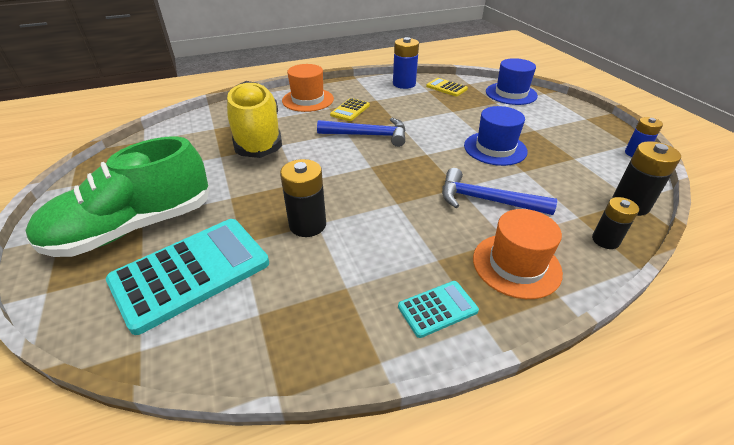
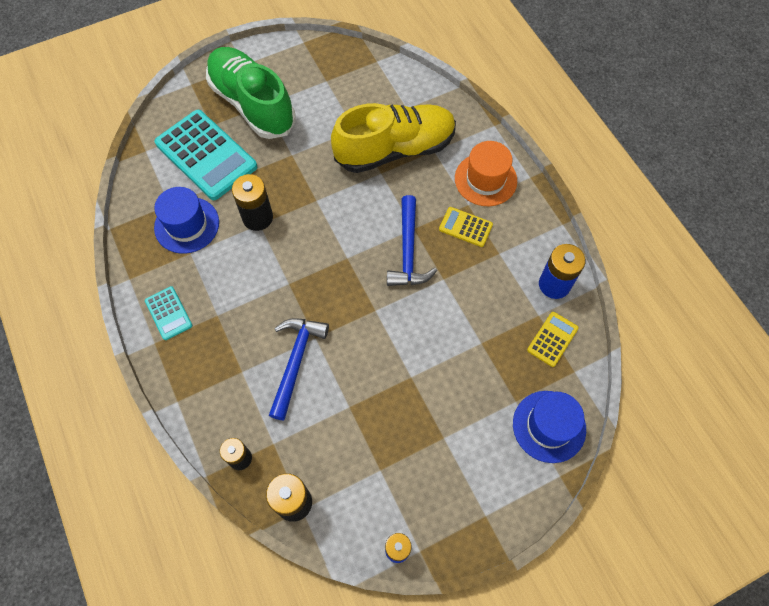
camera: 85 degrees right, 25 degrees up
blue hat [464,106,528,166] -> blue hat moved to [154,187,219,254]
orange hat [473,209,563,299] -> none

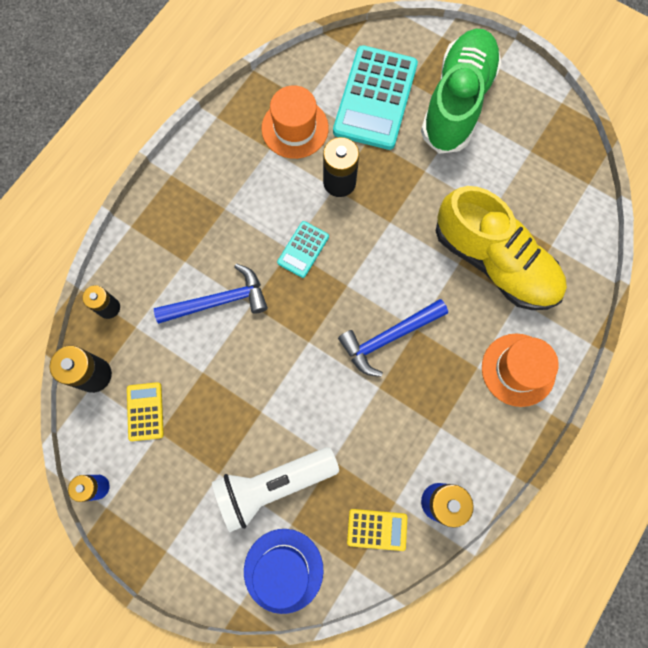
camera: 60 degrees right, 10 degrees up
turquoise calculator [145,286,192,340] -> turquoise calculator moved to [277,221,329,278]
blue hat [154,187,219,254] -> orange hat [262,85,329,159]
yellow calculator [439,207,493,247] -> yellow calculator moved to [127,382,164,441]
none -> white flashlight [212,447,339,532]

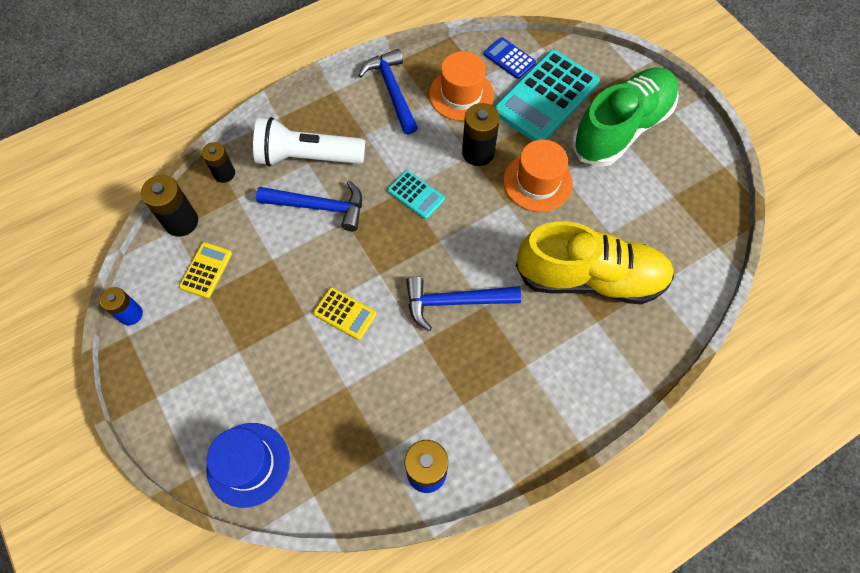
camera: 25 degrees right, 10 degrees down
white flashlight [212,447,339,532] -> white flashlight moved to [253,117,365,167]
turquoise calculator [277,221,329,278] -> turquoise calculator turned 105 degrees counterclockwise [387,170,445,219]
yellow calculator [347,509,407,551] -> yellow calculator moved to [313,287,377,340]
yellow shoe [436,186,567,310] -> yellow shoe turned 60 degrees counterclockwise [516,221,674,305]
orange hat [482,333,559,407] -> orange hat moved to [503,139,573,212]
none -> blue hammer [358,49,418,135]
none -> blue calculator [484,37,536,79]

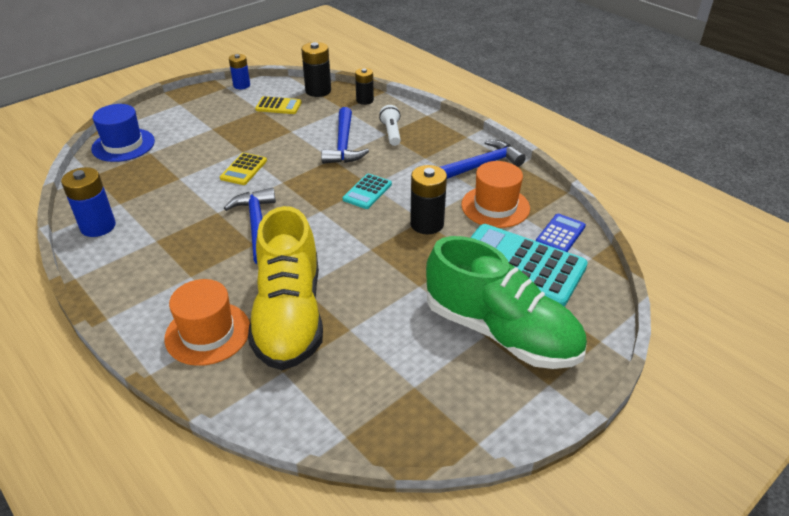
camera: 80 degrees right, 25 degrees down
white flashlight [253,117,365,167] -> white flashlight [379,105,401,146], size x0.52
orange hat [503,139,573,212] -> orange hat moved to [164,279,250,366]

